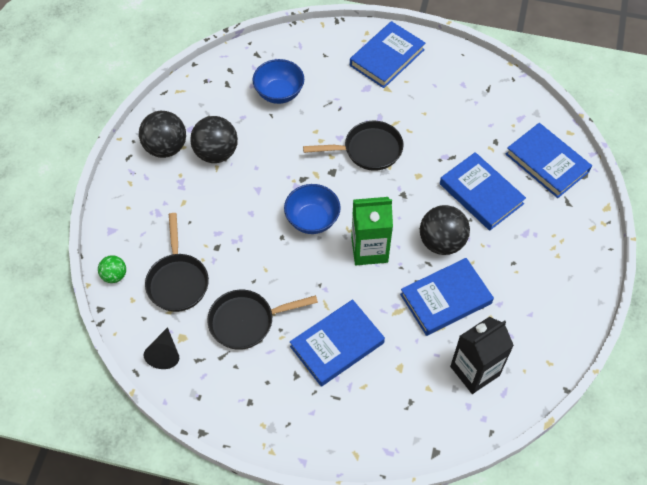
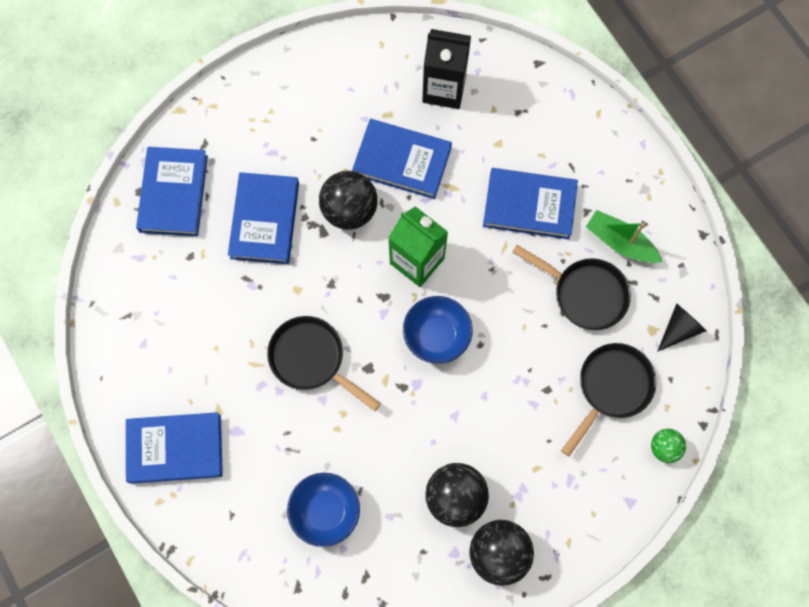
camera: 135 degrees left, 15 degrees up
none -> green boat [586,210,662,263]

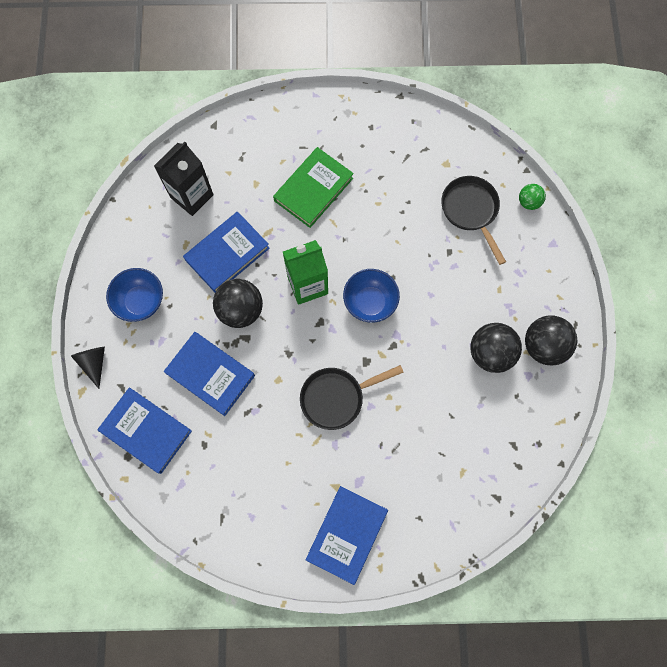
camera: 60 degrees left, 0 degrees up
blue bowl [287,473,360,547] -> blue bowl moved to [106,268,163,322]
blue book [483,168,578,239] -> green book [273,147,354,228]
black pan [512,245,631,330] -> none
green boat [586,210,662,263] -> none
black cone [657,303,706,352] -> black cone moved to [71,347,105,389]

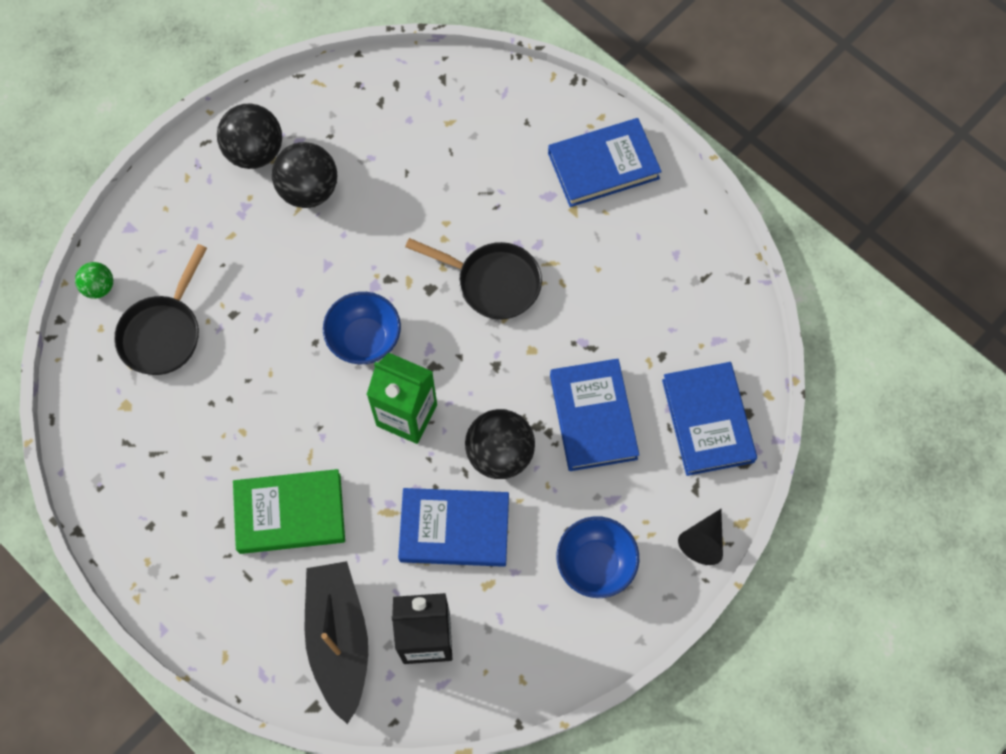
camera: 135 degrees left, 5 degrees down
none -> black boat [305,561,368,724]

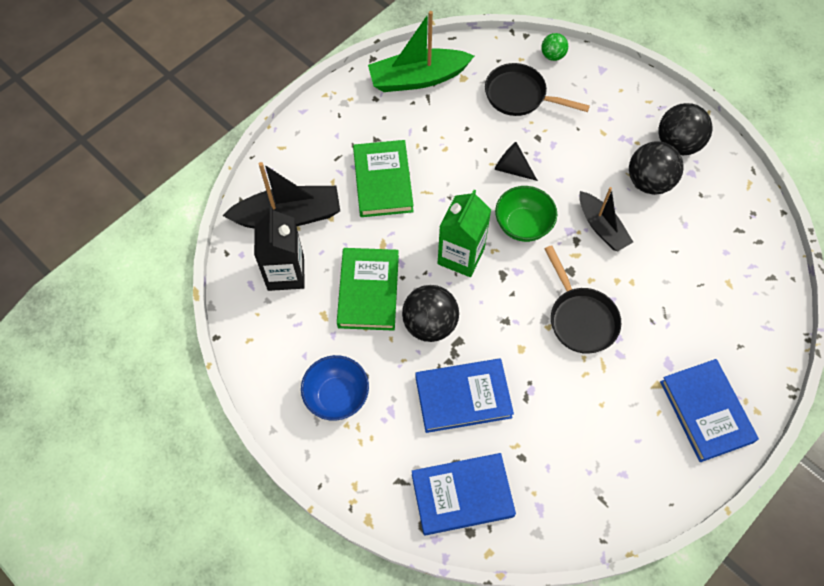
camera: 90 degrees right, 5 degrees down
blue bowl [323,292,401,364] -> green bowl [495,186,557,242]
blue book [398,488,509,567] -> green book [337,248,399,331]
black pan [405,238,542,320] -> black pan turned 45 degrees counterclockwise [544,245,621,354]
black cone [678,509,723,565] -> black cone moved to [495,142,538,181]
none -> green boat [368,11,474,92]
none -> black boat [579,187,633,251]

